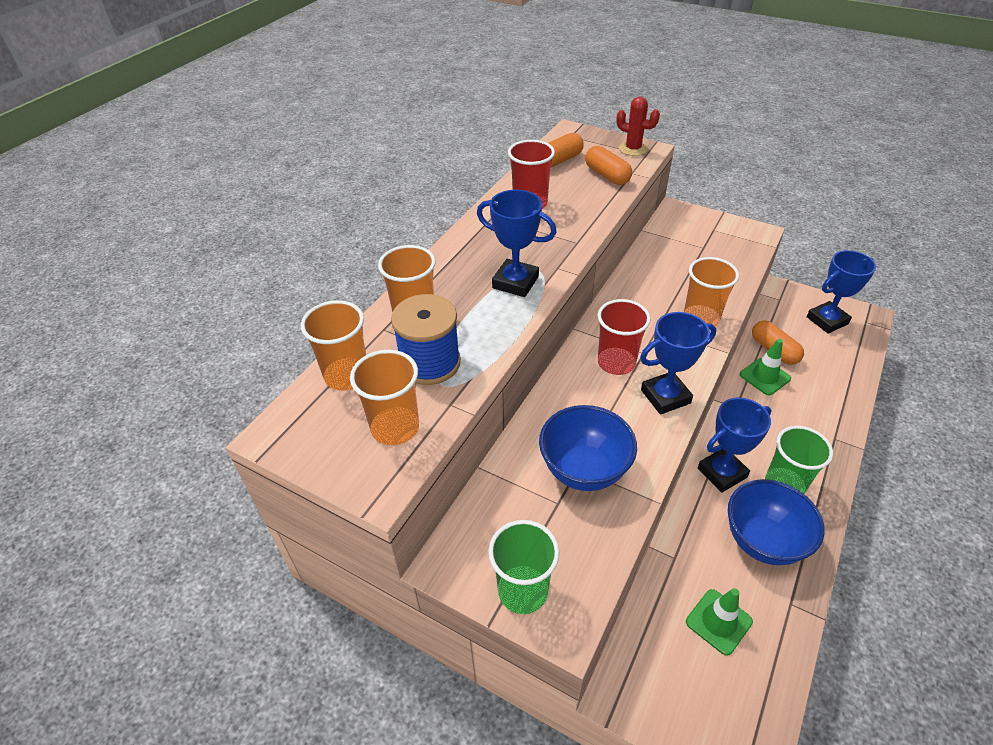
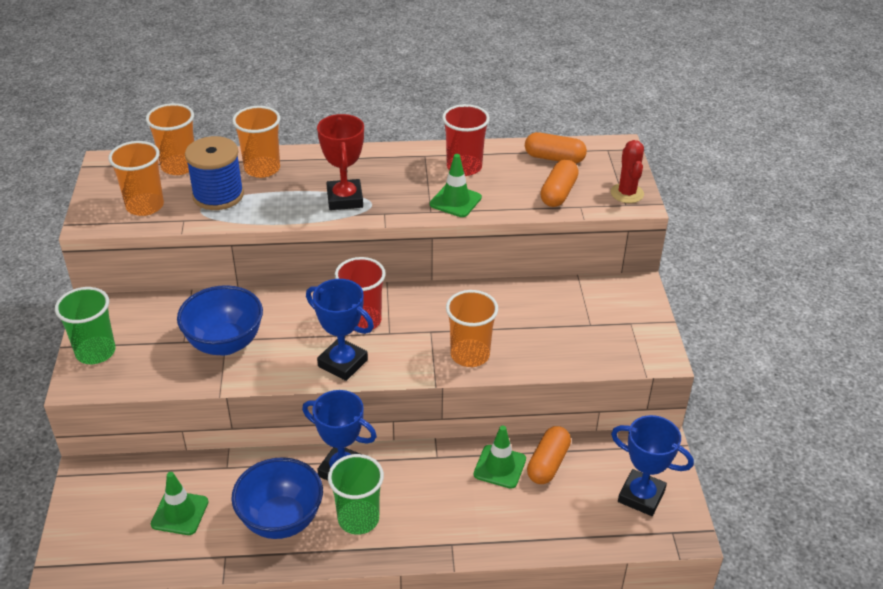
camera: 55 degrees right, 5 degrees down
blue trophy [477,190,556,297] -> red trophy [317,114,364,210]
none -> green traffic cone [430,154,482,217]

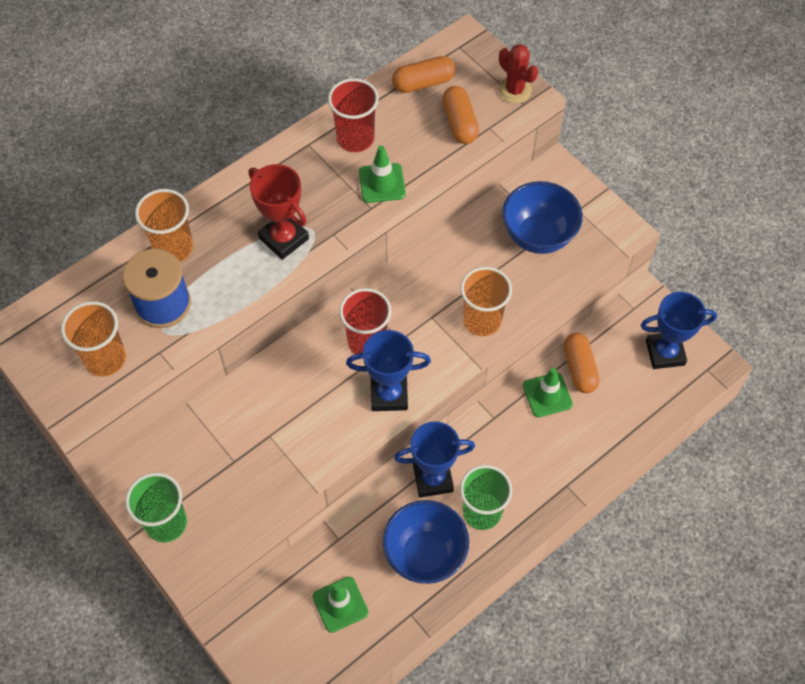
camera: 35 degrees left, 20 degrees up
orange cup [146,103,194,175] -> none
blue bowl [177,285,263,356] -> blue bowl moved to [502,181,583,254]

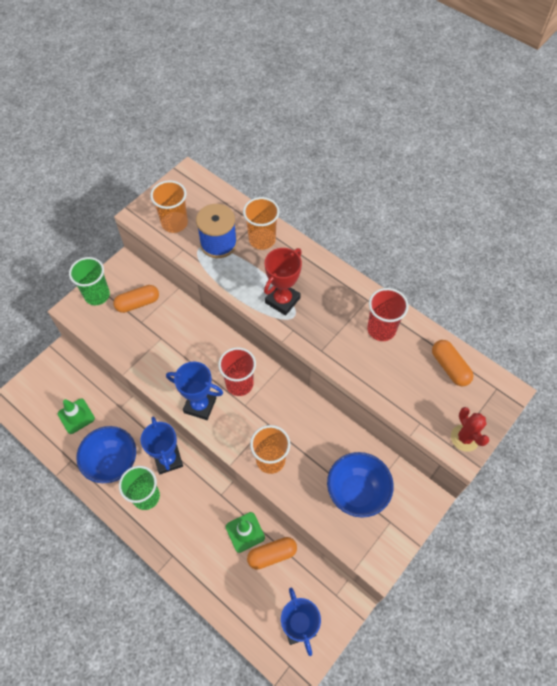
camera: 80 degrees right, 0 degrees up
blue trophy [346,330,431,411] -> blue trophy turned 60 degrees counterclockwise [166,362,223,420]
green traffic cone [359,145,406,203] -> none
orange capsule [442,86,479,144] -> orange capsule moved to [113,285,159,313]
red cactus [498,44,538,104] -> red cactus turned 60 degrees counterclockwise [451,407,489,452]

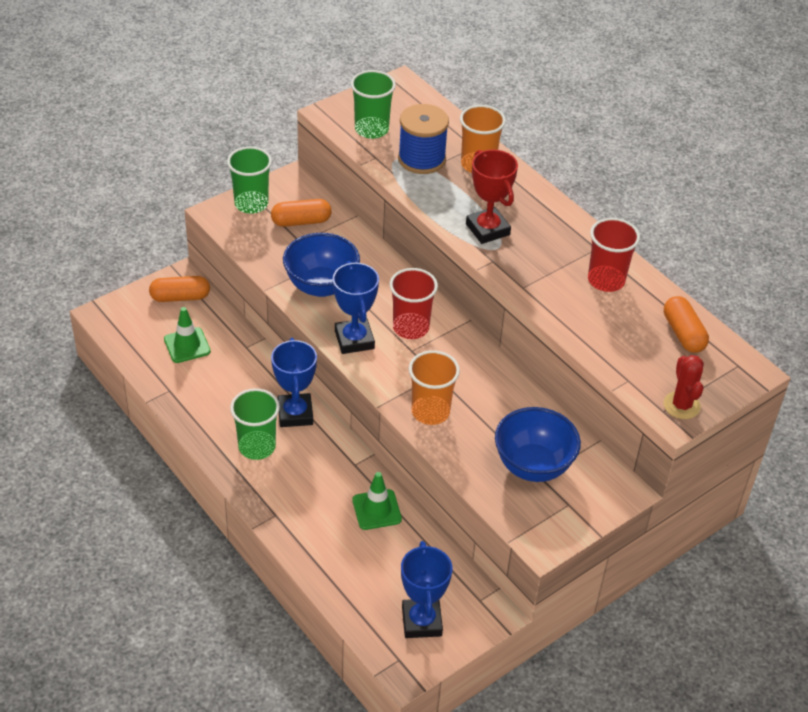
camera: 10 degrees right, 15 degrees down
blue bowl [76,426,136,483] -> blue bowl moved to [283,233,360,297]
orange cup [150,180,188,233] -> green cup [351,70,396,139]
blue trophy [166,362,223,420] -> blue trophy turned 45 degrees clockwise [333,261,379,354]
orange capsule [247,537,297,570] -> orange capsule moved to [149,276,210,302]
red trophy [264,248,302,316] -> red trophy turned 75 degrees counterclockwise [466,149,518,244]

